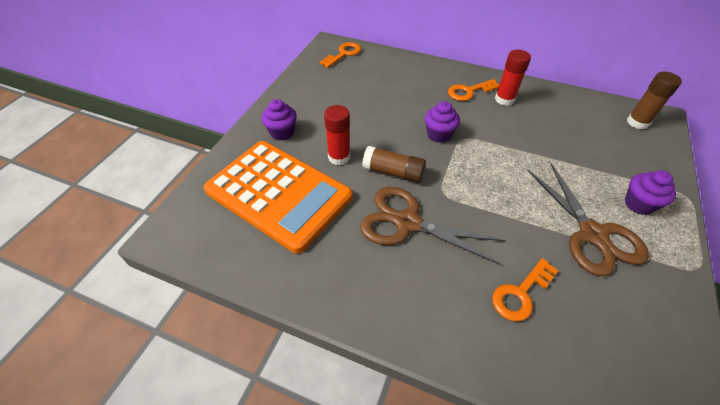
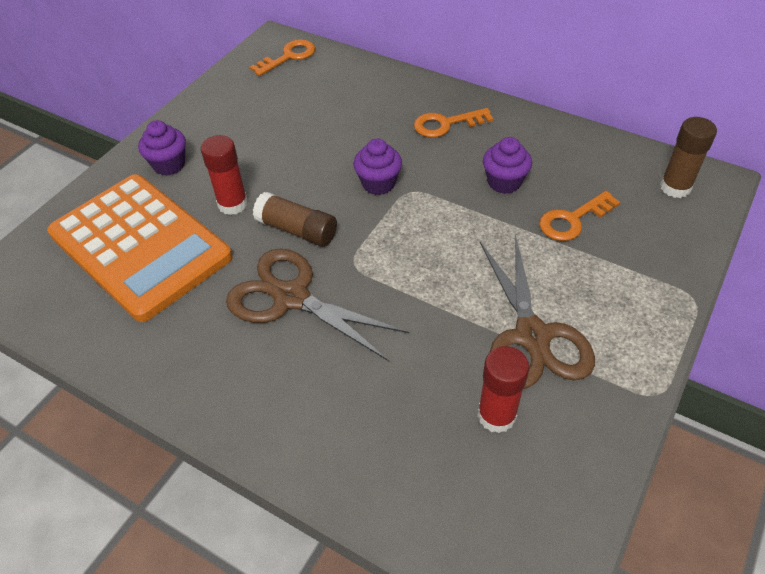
camera: 10 degrees right, 0 degrees up
orange key [492,258,559,321] -> orange key moved to [539,191,620,241]
red glue stick [495,50,531,106] -> red glue stick moved to [477,346,529,433]
purple cupcake [624,170,676,215] -> purple cupcake moved to [483,137,532,194]

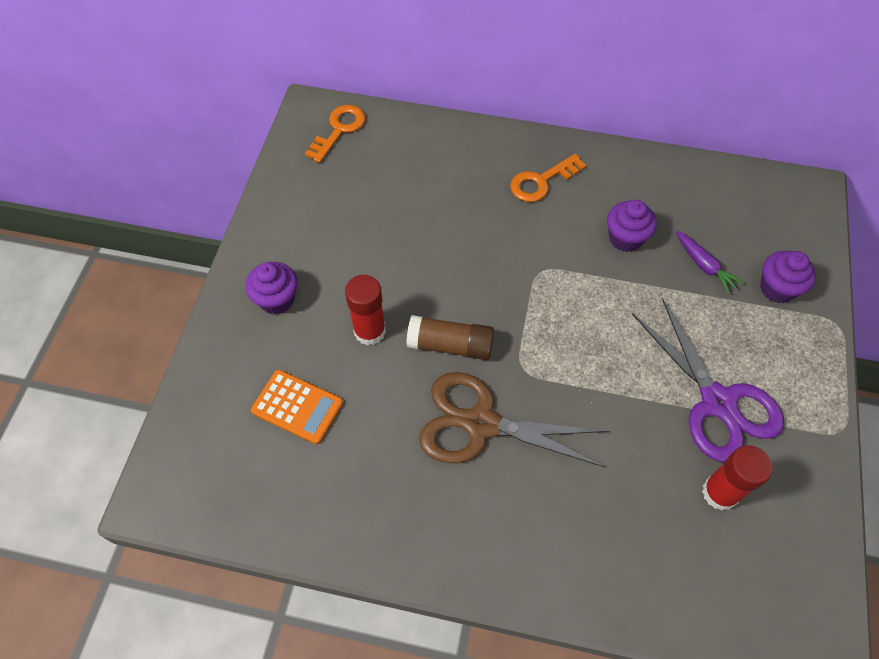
camera: 20 degrees left, 10 degrees up
orange calculator [47,174,233,322] -> orange calculator [251,370,343,444], size x0.44
purple cupcake [353,138,402,195] -> purple cupcake moved to [760,251,816,303]
brown scissors [480,234,595,389] -> purple scissors [632,298,784,462]
orange key [539,191,620,241] -> purple carrot [676,231,744,294]
brown glue stick [660,117,717,198] -> none

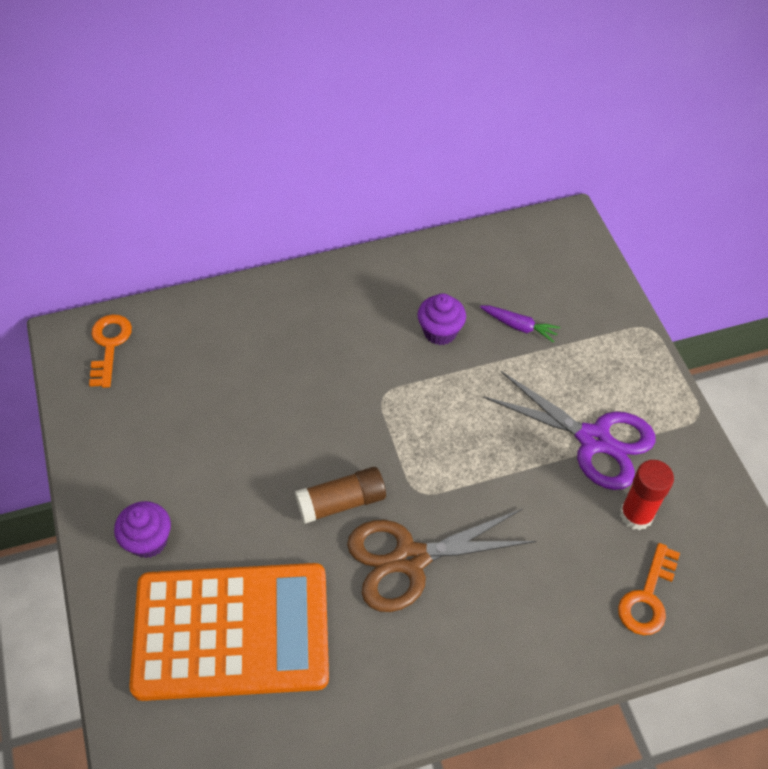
camera: 30 degrees left, 5 degrees down
orange calculator [251,370,343,444] -> orange calculator [129,563,329,701], size x2.28
red glue stick [345,275,386,346] -> none
orange key [510,154,587,202] -> orange key moved to [618,543,680,635]
purple cupcake [760,251,816,303] -> none

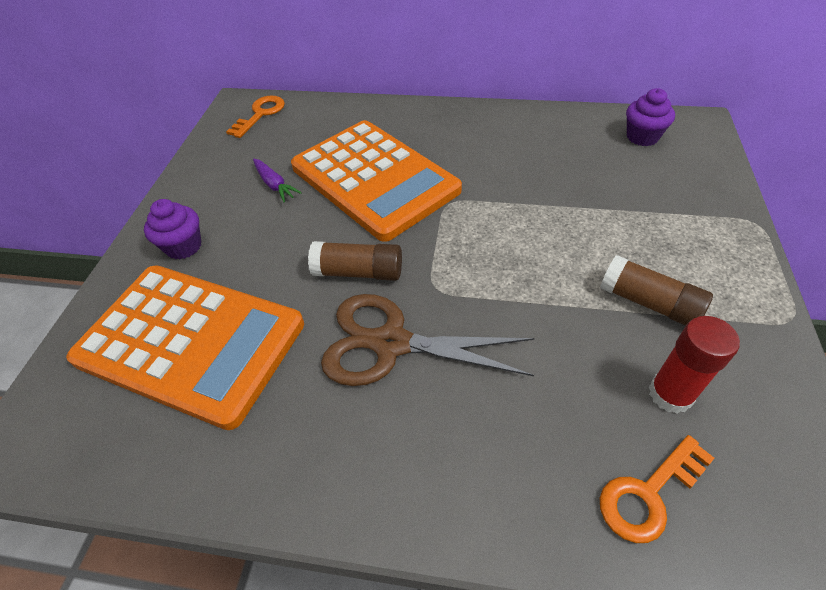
camera: 30 degrees right, 5 degrees down
purple cupcake [417,293,466,345] -> purple cupcake moved to [626,88,675,146]
purple carrot [480,305,560,343] -> purple carrot moved to [253,159,302,202]
purple scissors [483,371,656,490] -> brown glue stick [600,255,713,326]
none -> orange calculator [291,120,462,242]

